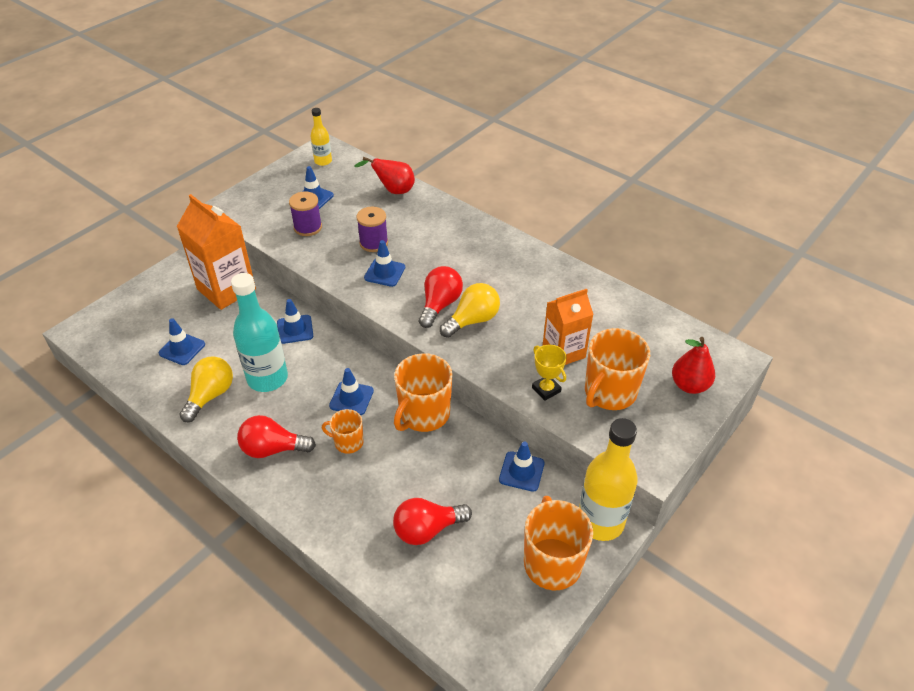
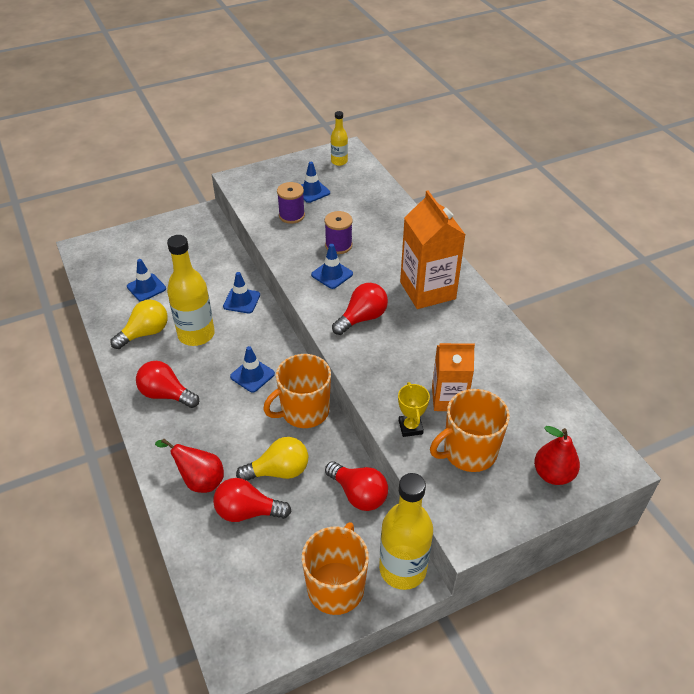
camera: 25 degrees right, 0 degrees up
orange carton [177,194,256,310] -> orange carton moved to [400,190,466,309]
turquoise bottle [231,273,288,392] -> yellow bottle [167,235,215,346]
orange mug [322,409,364,454] -> none
red pear [354,157,415,194] -> red pear moved to [155,438,224,493]
yellow light bulb [440,283,500,338] -> yellow light bulb moved to [236,437,308,481]
blue traffic cone [499,442,544,492] -> red light bulb [325,461,388,511]

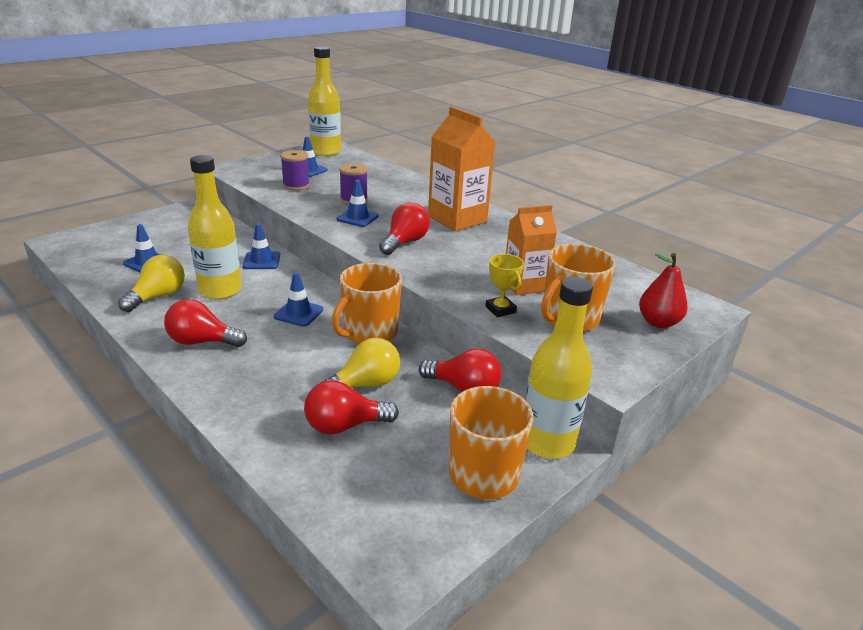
camera: 20 degrees left, 15 degrees down
red pear [155,438,224,493] -> none
yellow bottle [331,111,348,166] -> yellow bottle [308,46,341,156], size x1.88

